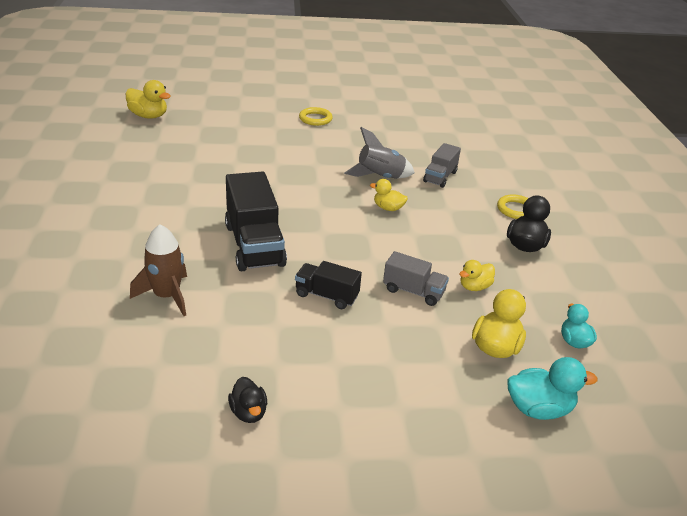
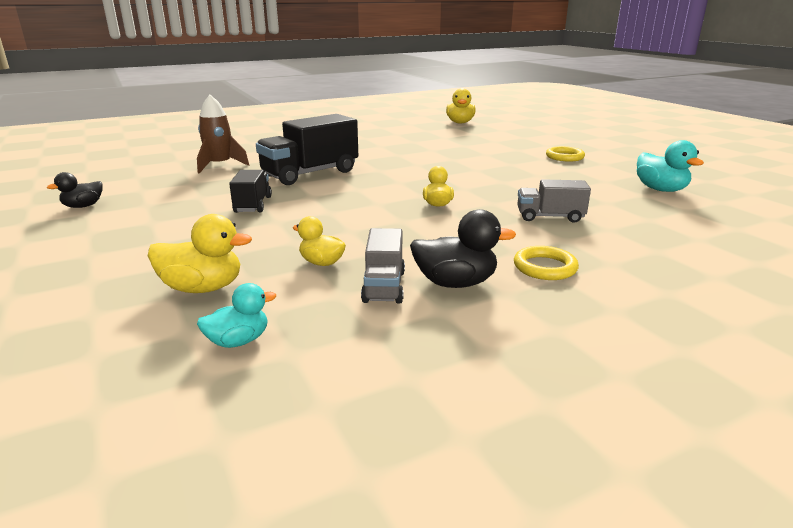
camera: 70 degrees right, 10 degrees down
grey rocket [344,127,415,179] -> none
grey truck [383,251,449,306] -> grey truck moved to [361,228,405,304]
turquoise duck [507,357,598,420] -> turquoise duck moved to [637,140,704,192]

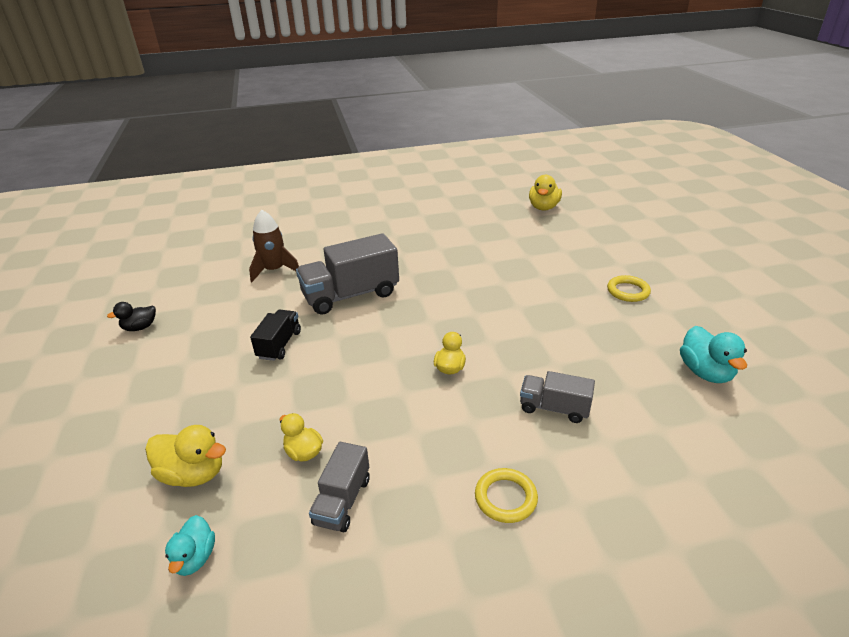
camera: 15 degrees right, 10 degrees up
turquoise duck [197,283,276,348] -> turquoise duck turned 105 degrees clockwise [165,515,215,576]
black truck [256,114,358,185] -> grey truck [296,233,399,315]
black duck [410,209,516,288] -> none

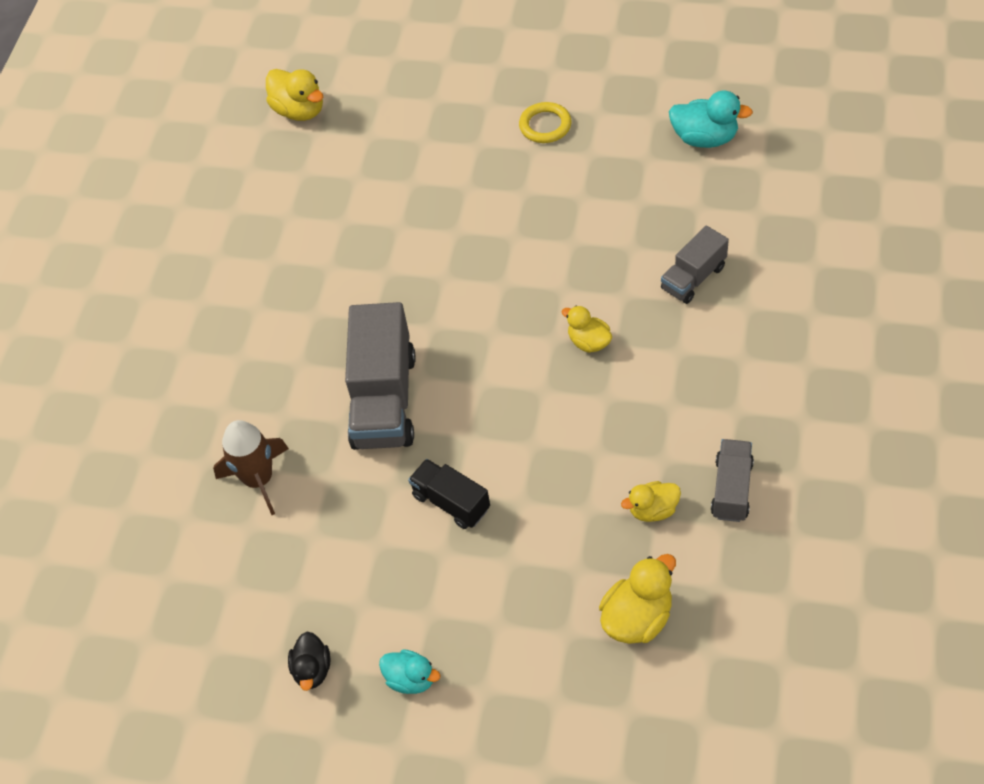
camera: 60 degrees left, 20 degrees up
turquoise duck [165,515,215,576] -> turquoise duck moved to [379,649,440,694]
grey truck [309,442,369,532] -> grey truck turned 120 degrees counterclockwise [711,439,754,522]
yellow ring [475,468,538,523] -> none

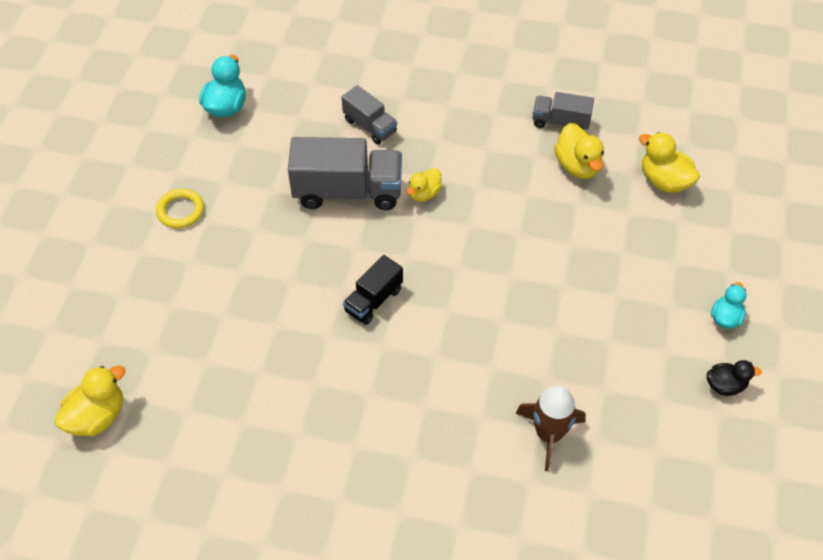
camera: 95 degrees left, 0 degrees up
grey truck [345,302,416,450] -> grey truck moved to [288,137,402,210]
black truck [408,459,490,529] -> black truck moved to [343,255,403,325]
yellow duck [621,481,681,522] -> yellow duck [554,123,604,179], size x1.54

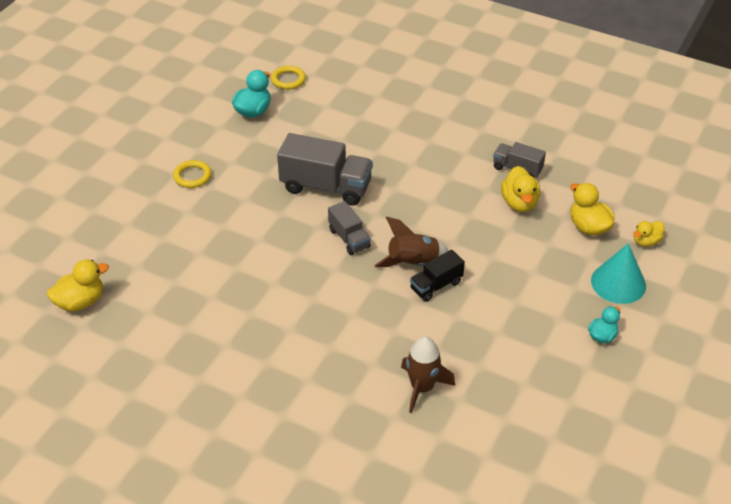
camera: 15 degrees right, 10 degrees down
grey truck [341,85,397,145] -> grey truck moved to [328,201,371,255]
black truck [343,255,403,325] -> black truck moved to [410,250,465,302]
yellow duck [406,168,442,202] -> yellow duck moved to [633,221,664,247]
black duck [707,360,762,396] -> none
none -> yellow ring [271,66,306,90]
none -> brown rocket [374,217,448,267]
none -> turquoise cone [591,243,646,304]

